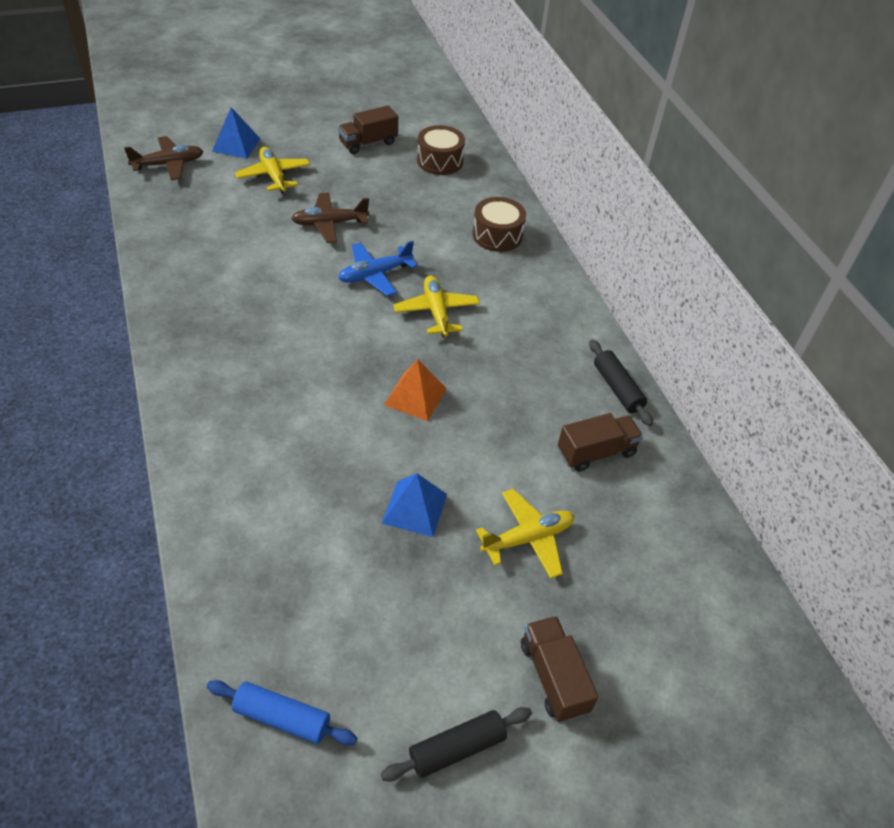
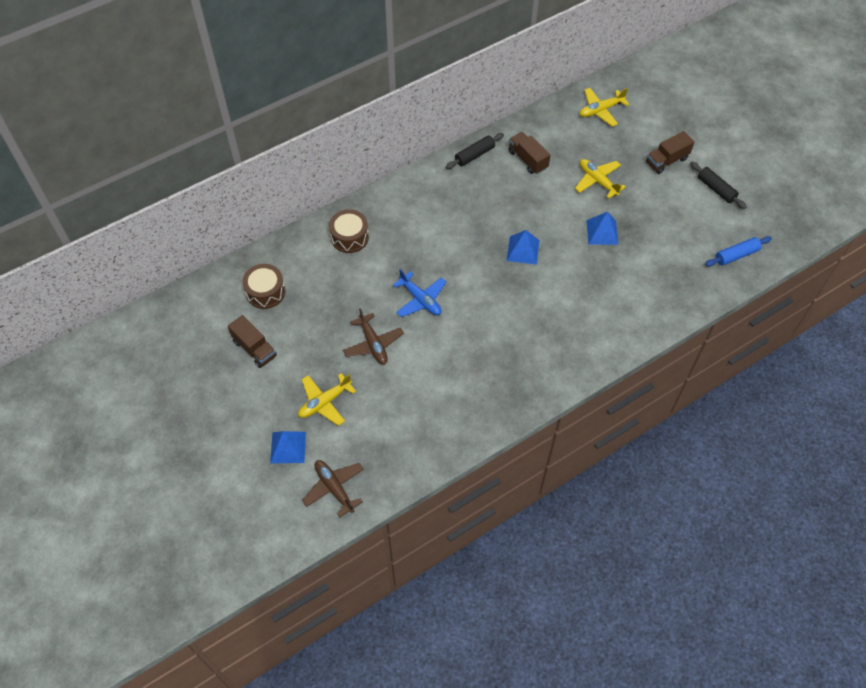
camera: 100 degrees left, 10 degrees up
blue rolling pin [207,680,357,746] -> blue rolling pin turned 60 degrees clockwise [705,236,772,267]
orange pyramid [384,359,447,421] -> blue pyramid [507,230,540,265]
yellow plane [393,276,480,337] -> yellow plane moved to [580,88,629,127]

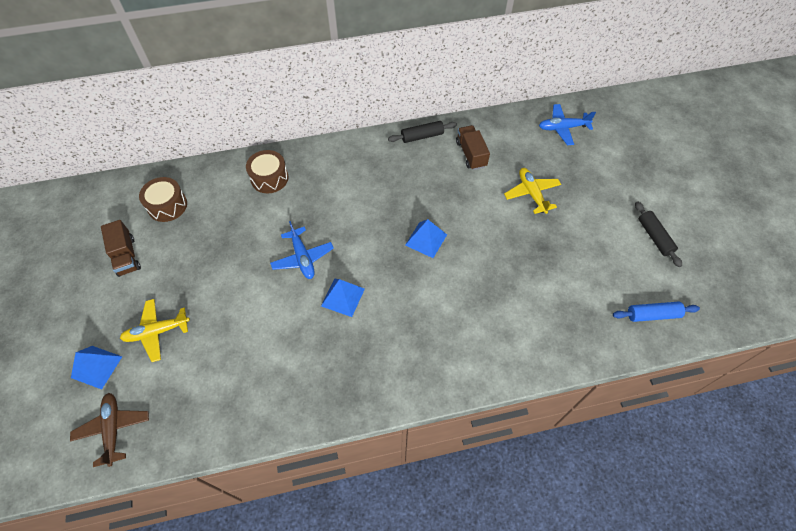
camera: 20 degrees right, 0 degrees up
brown plane [343,308,404,365] -> none
yellow plane [580,88,629,127] -> blue plane [539,104,596,145]
blue pyramid [586,211,618,245] -> blue pyramid moved to [321,279,365,317]
brown truck [646,131,694,174] -> none

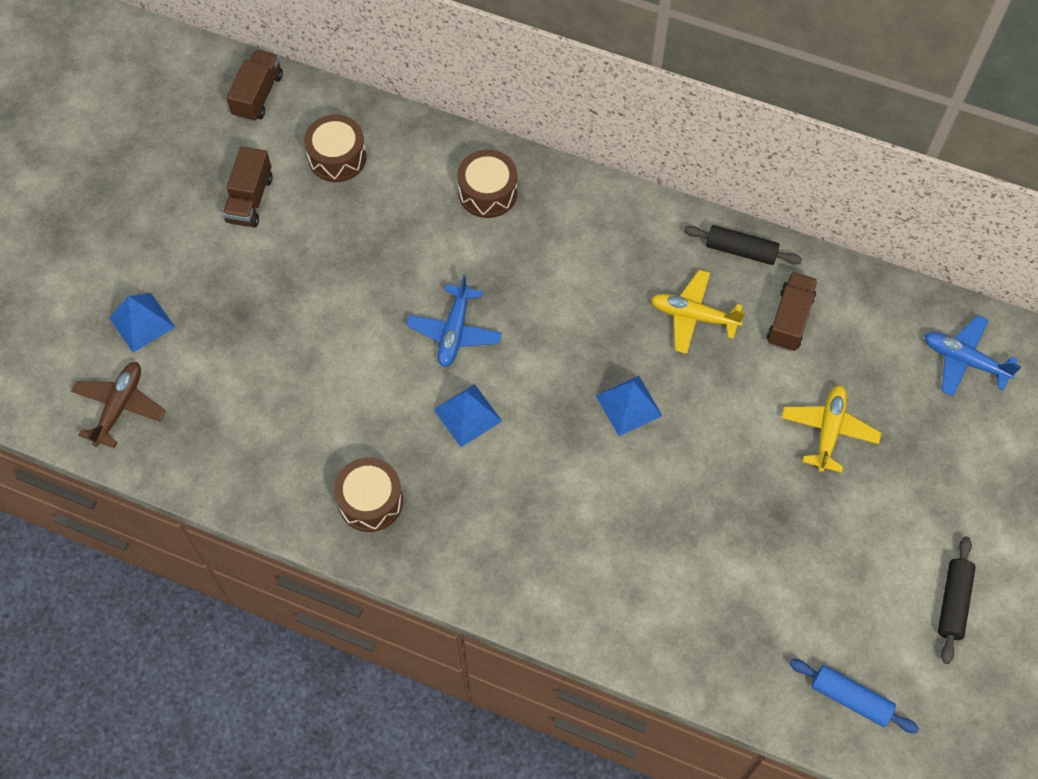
camera: 35 degrees right, 5 degrees up
yellow plane [120,299,190,362] -> yellow plane moved to [651,270,745,354]
none -> brown truck [226,50,283,122]
none -> brown drum [334,457,403,532]

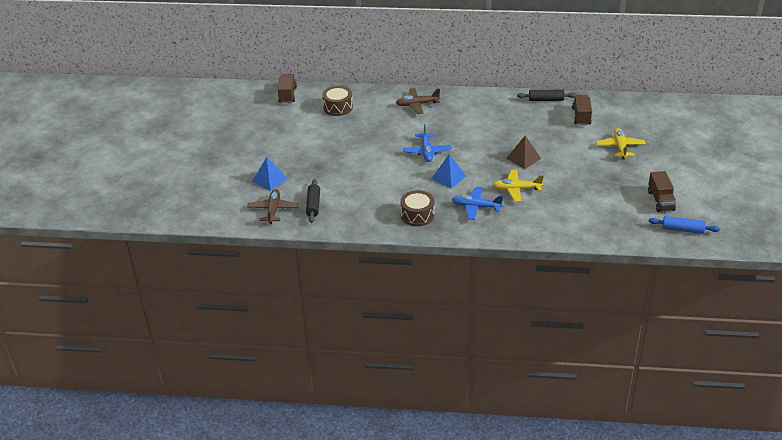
camera: 15 degrees left, 25 degrees down
brown truck [223,146,273,228] -> brown truck moved to [648,171,676,212]
brown drum [457,149,517,218] -> brown plane [396,88,440,114]
blue pyramid [595,376,663,436] -> brown pyramid [506,136,541,169]
yellow plane [651,270,745,354] -> yellow plane moved to [493,170,544,202]
blue plane [924,315,1022,397] -> blue plane moved to [452,186,503,220]
black rolling pin [938,536,976,664] -> black rolling pin moved to [306,179,320,223]

